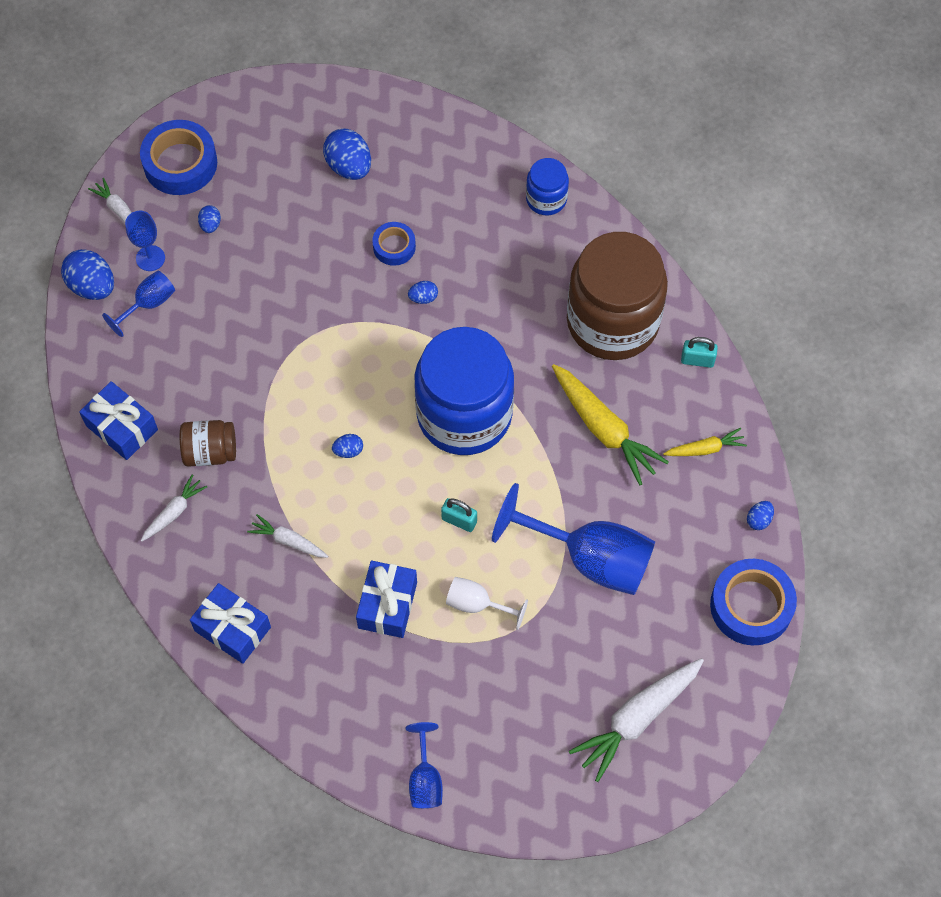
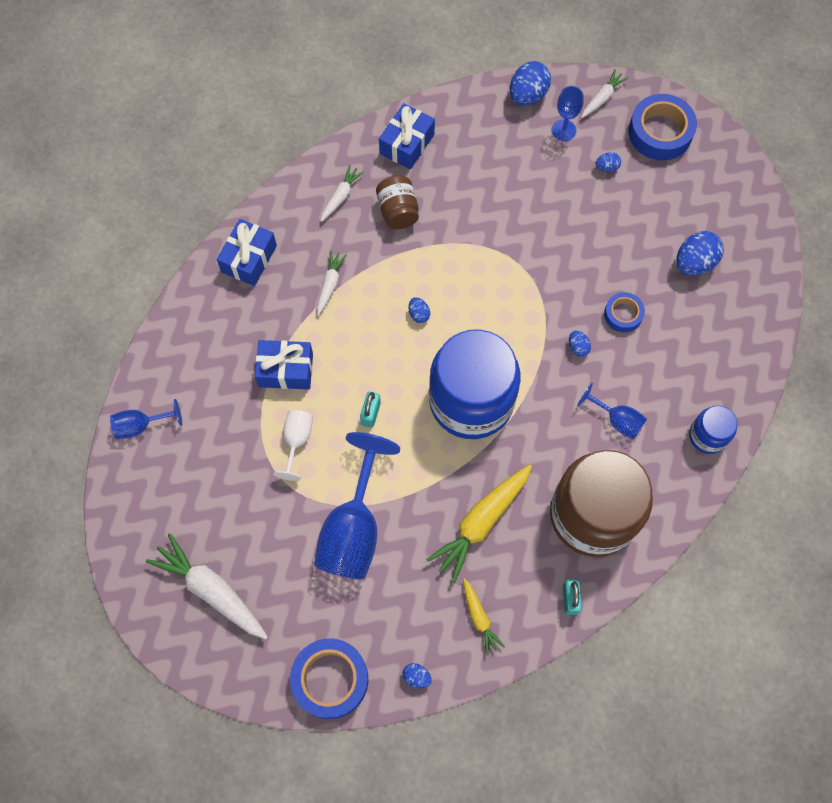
camera: 80 degrees right, 5 degrees up
blue goblet [102,271,175,337] -> blue goblet moved to [577,383,647,440]
white carrot [141,474,207,542] -> white carrot turned 90 degrees counterclockwise [321,165,364,222]

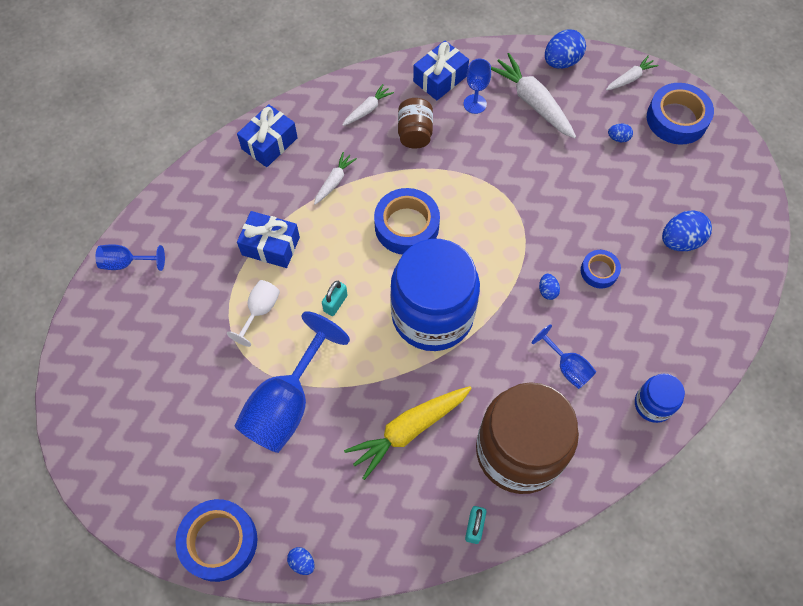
camera: 15 degrees right, 5 degrees down
white carrot [146,533,268,639] -> white carrot moved to [491,53,576,139]
blue egg [409,297,430,323] -> blue tape [374,188,440,255]
yellow carrot [463,578,505,655] -> none
blue goblet [552,86,584,141] -> blue goblet moved to [464,59,491,114]

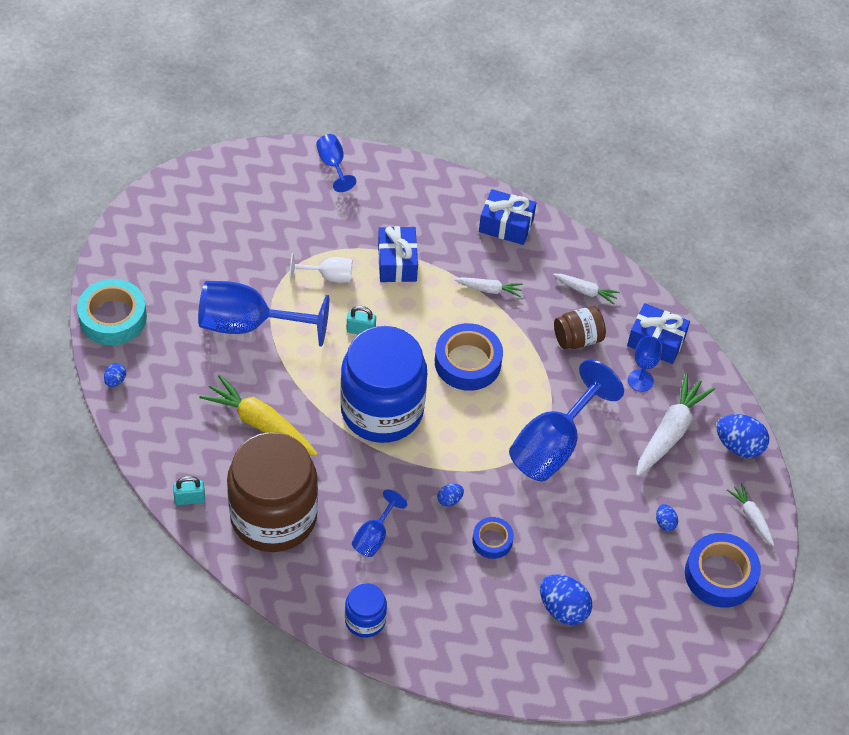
camera: 65 degrees right, 10 degrees down
blue tape [175,499,257,582] -> turquoise tape [77,279,147,345]
white carrot [606,56,659,90] -> white carrot turned 150 degrees counterclockwise [727,483,774,546]
none -> blue goblet [509,359,624,482]

